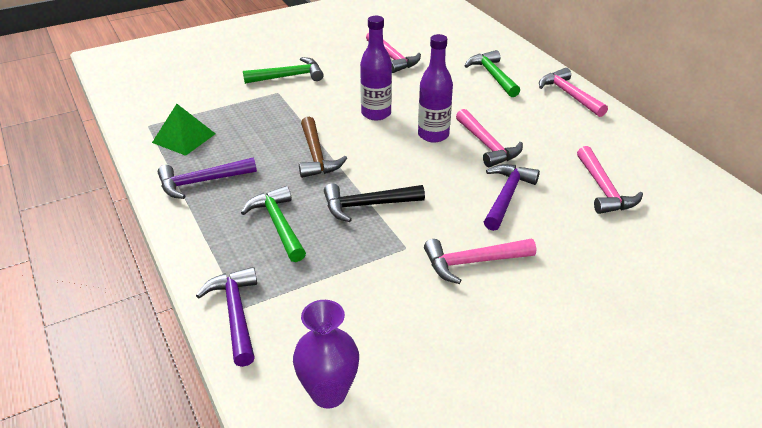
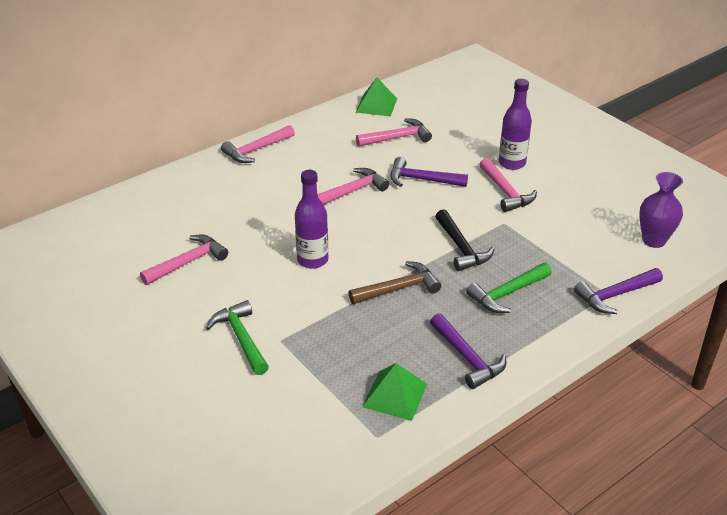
camera: 100 degrees left, 0 degrees up
purple bottle [418,34,453,142] -> purple bottle moved to [499,79,532,170]
green hammer [465,50,520,97] -> none
none -> green pyramid [355,78,397,117]

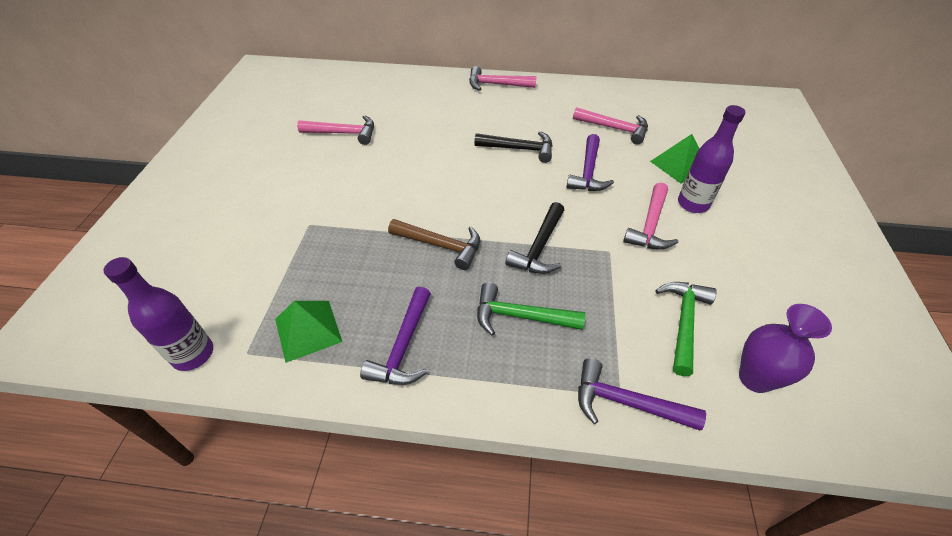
camera: 45 degrees right, 10 degrees up
green hammer [206,300,269,375] -> green hammer moved to [655,282,716,376]
purple bottle [295,170,328,269] -> purple bottle moved to [103,257,213,371]
pink hammer [318,168,389,205] -> black hammer [474,131,553,163]
green pyramid [355,78,397,117] -> green pyramid moved to [650,134,699,183]
purple hammer [390,157,468,187] -> purple hammer turned 135 degrees counterclockwise [566,134,614,191]

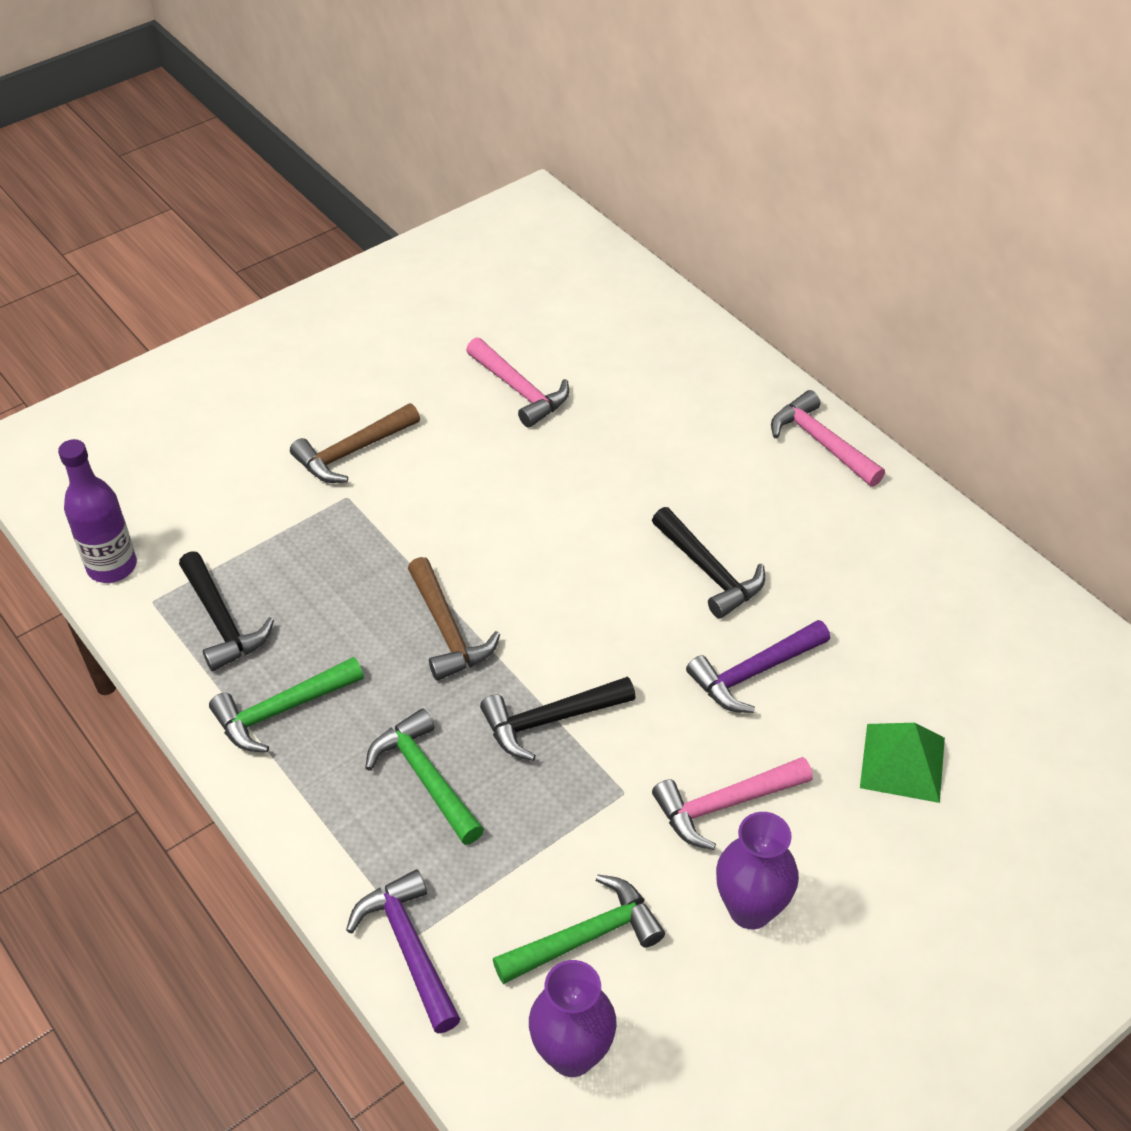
camera: 45 degrees right, 0 degrees up
green pyramid [275,301,342,363] -> black hammer [179,551,274,671]
purple hammer [360,287,431,385] -> green hammer [209,657,364,753]
pink hammer [573,107,648,145] -> none
purple bottle [678,105,745,213] -> none
none -> brown hammer [290,403,420,483]
none -> purple vase [716,812,799,929]

